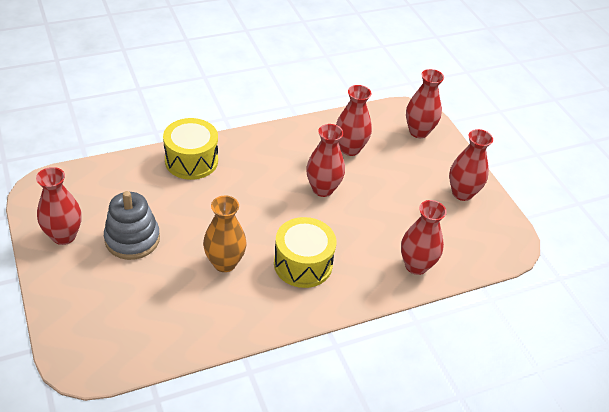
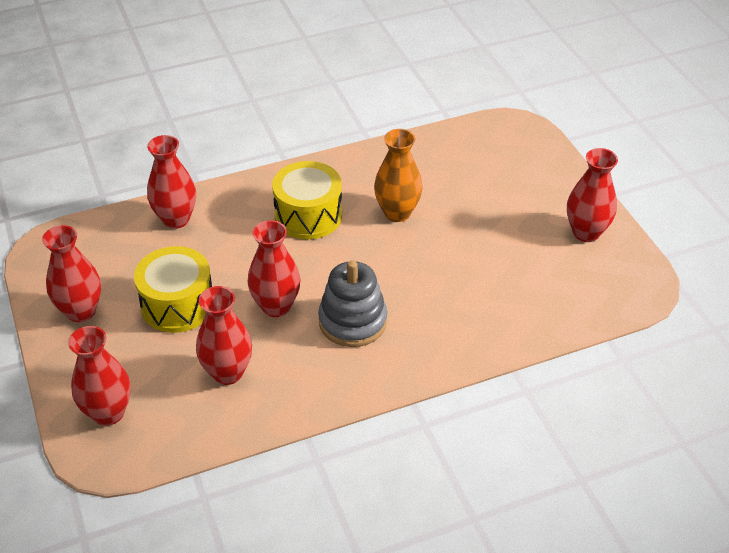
camera: 175 degrees left, 0 degrees up
grey stacking toy [104,191,160,260] -> grey stacking toy moved to [318,260,387,347]
yellow drum [163,118,218,180] -> yellow drum moved to [134,246,212,333]

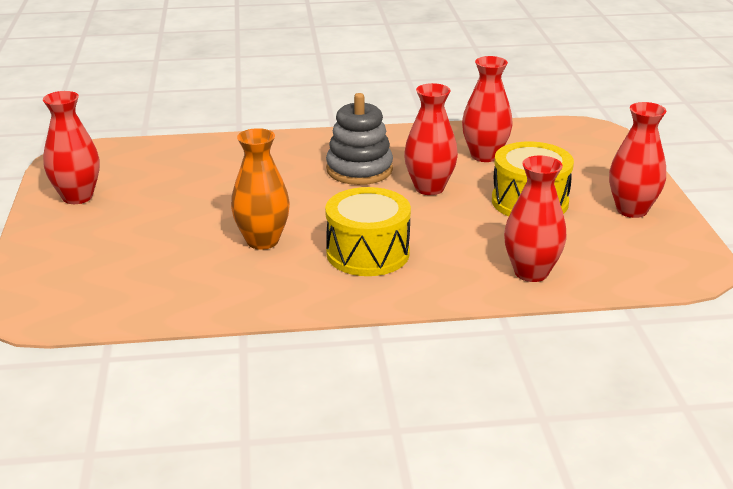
camera: 165 degrees left, 15 degrees down
red vase [68,326,131,426] -> none

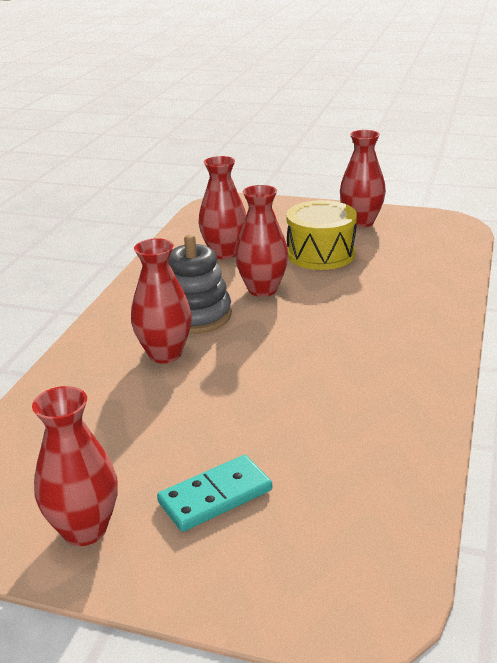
camera: 65 degrees left, 0 degrees up
orange vase [231,128,290,250] -> none
yellow drum [325,187,411,276] -> none
red vase [504,155,567,282] -> red vase moved to [131,238,192,363]
none -> turquoise domino [157,455,272,532]

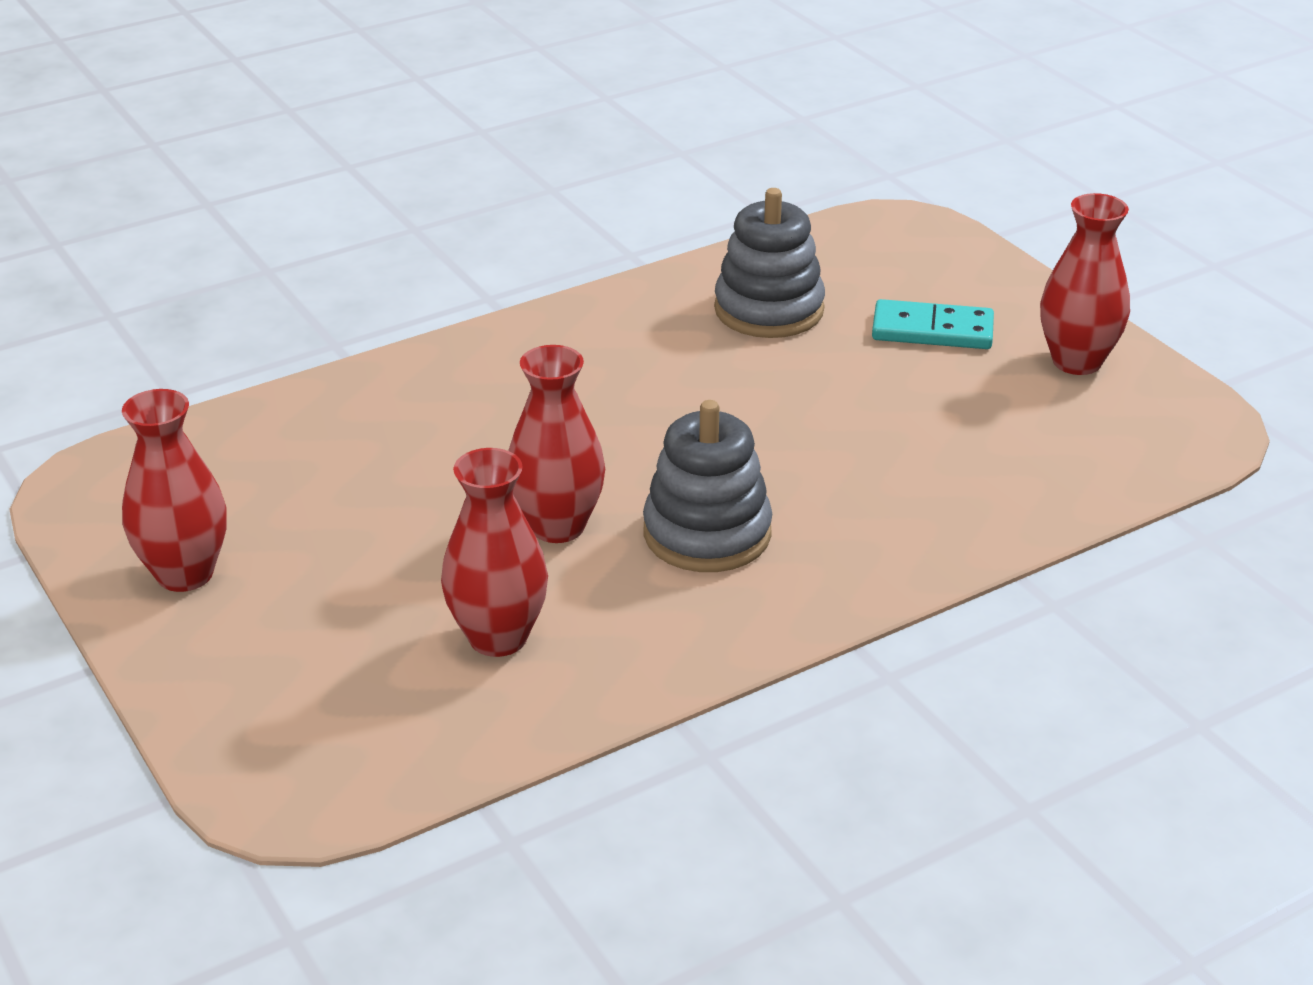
camera: 140 degrees left, 5 degrees up
red vase [131,238,192,363] -> none
yellow drum [286,200,357,270] -> none
none -> grey stacking toy [714,188,825,338]

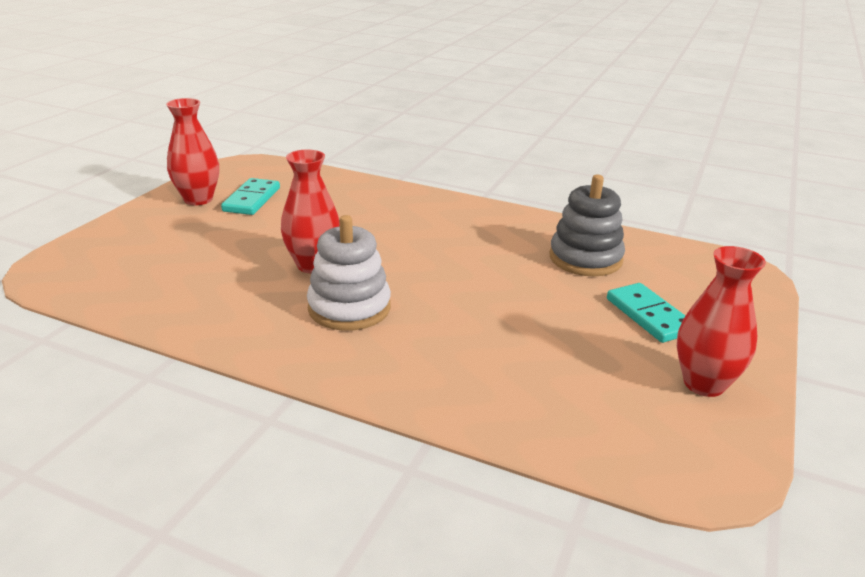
camera: 55 degrees right, 5 degrees down
red vase [441,448,548,657] -> none
grey stacking toy [643,400,772,572] -> white stacking toy [307,215,391,331]
none -> turquoise domino [221,178,280,215]

